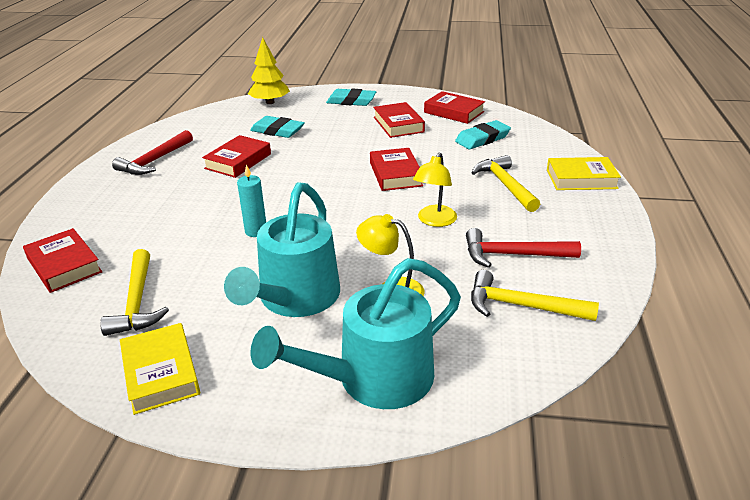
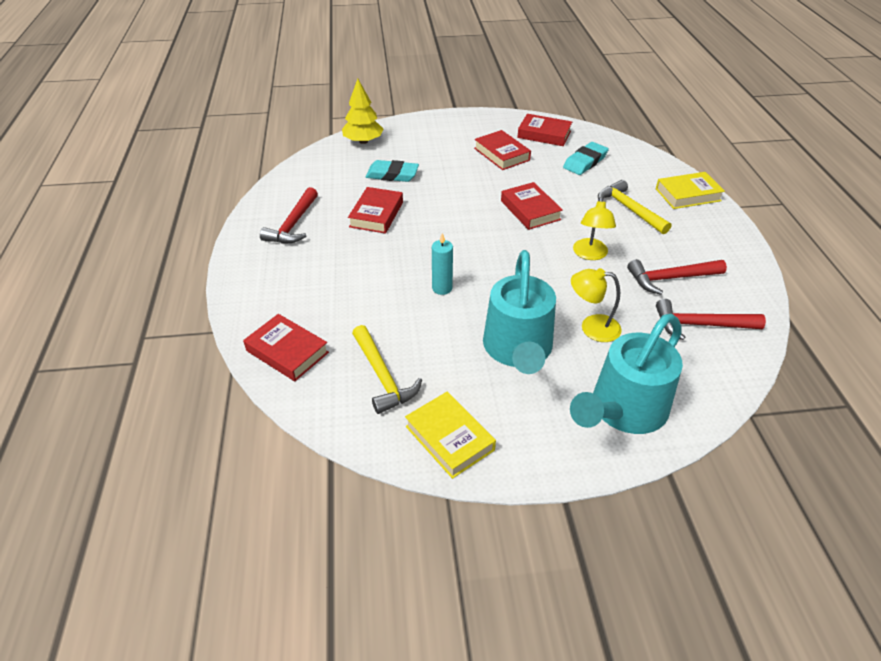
camera: 15 degrees left, 10 degrees up
turquoise eraser [326,89,376,106] -> none
yellow hammer [471,270,599,321] -> red hammer [656,299,766,340]

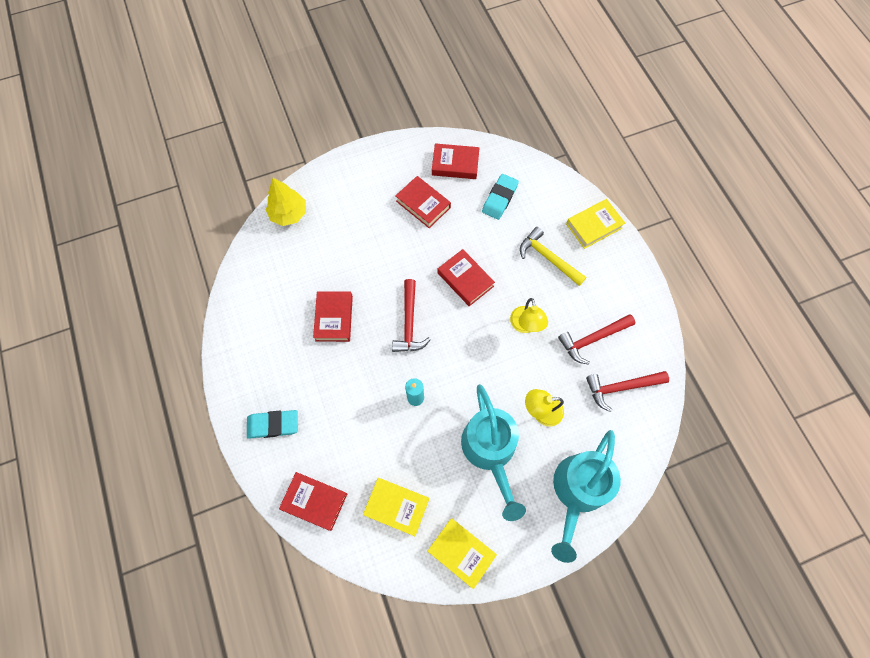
camera: 15 degrees left, 25 degrees up
red hammer [260,187,318,243] -> red hammer moved to [392,279,431,352]
yellow hammer [352,325,422,414] -> yellow book [363,478,429,536]
turquoise eraser [366,160,419,182] -> turquoise eraser moved to [247,410,298,439]

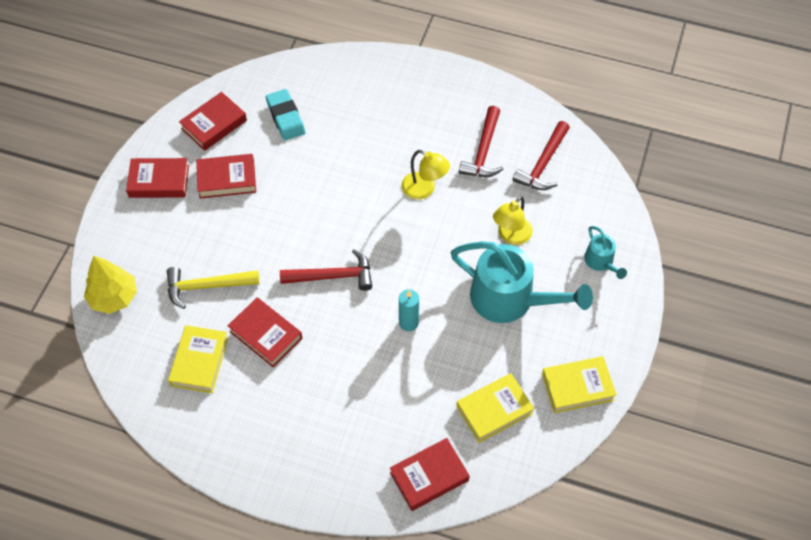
camera: 50 degrees left, 10 degrees down
turquoise eraser [247,410,298,439] -> none
red hammer [392,279,431,352] -> red hammer turned 45 degrees counterclockwise [280,249,372,291]
red book [438,249,495,306] -> red book moved to [126,158,189,198]
yellow hammer [520,227,586,286] -> yellow hammer moved to [167,267,260,309]
turquoise watering can [551,430,621,563] -> turquoise watering can [584,226,627,279], size x0.48
yellow book [566,199,625,249] -> yellow book moved to [168,325,229,393]

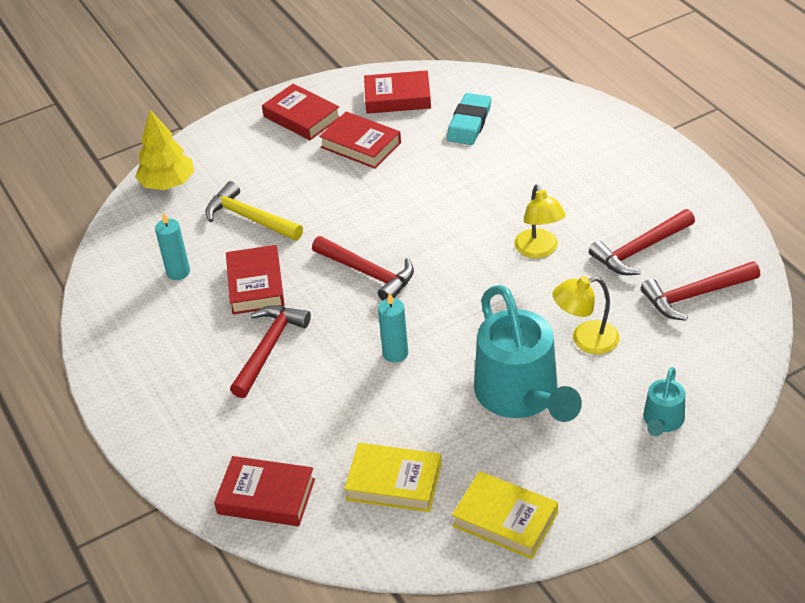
camera: 45 degrees right, 15 degrees down
yellow book [168,325,229,393] -> turquoise candle [155,212,190,280]
none -> red hammer [230,305,311,398]

